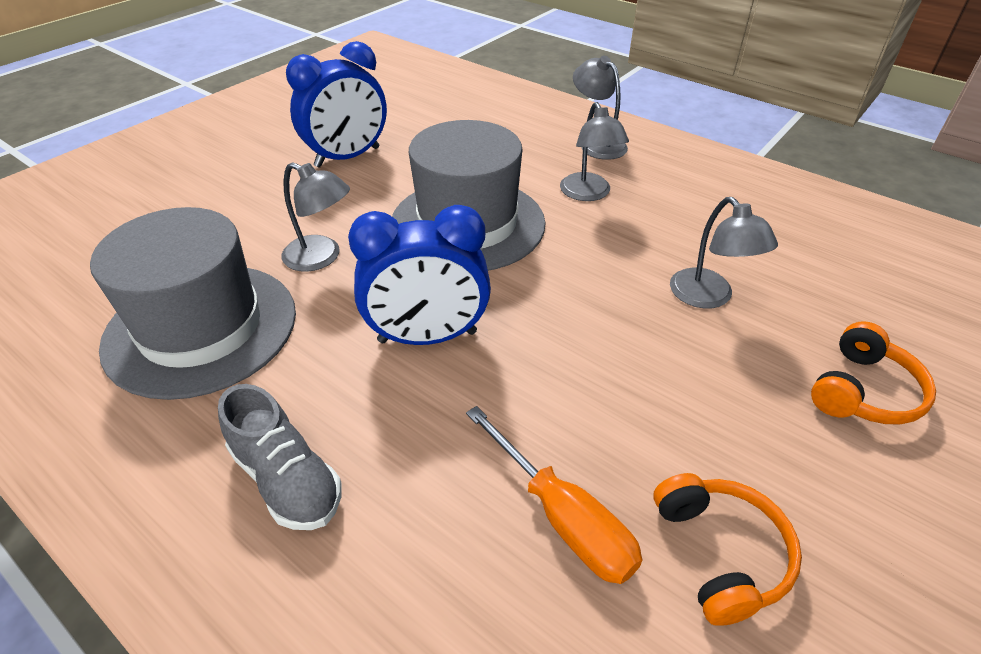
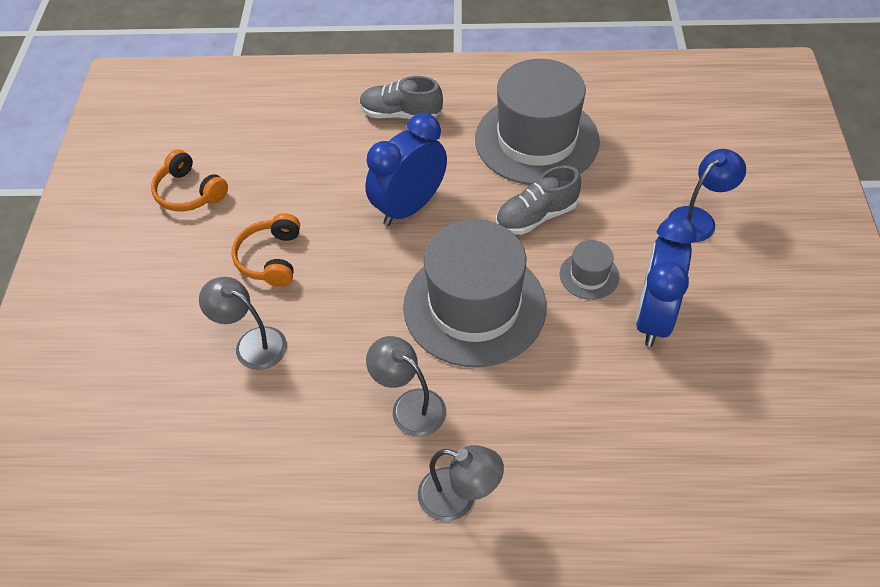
camera: 145 degrees right, 10 degrees up
grey lamp [281,162,350,272] -> grey shoe [496,166,581,235]
orange screwdriver [466,406,642,584] -> none
orange headphones [811,321,936,424] -> orange headphones moved to [232,213,300,287]
none -> grey hat [560,240,619,300]
none -> blue lamp [668,149,746,242]

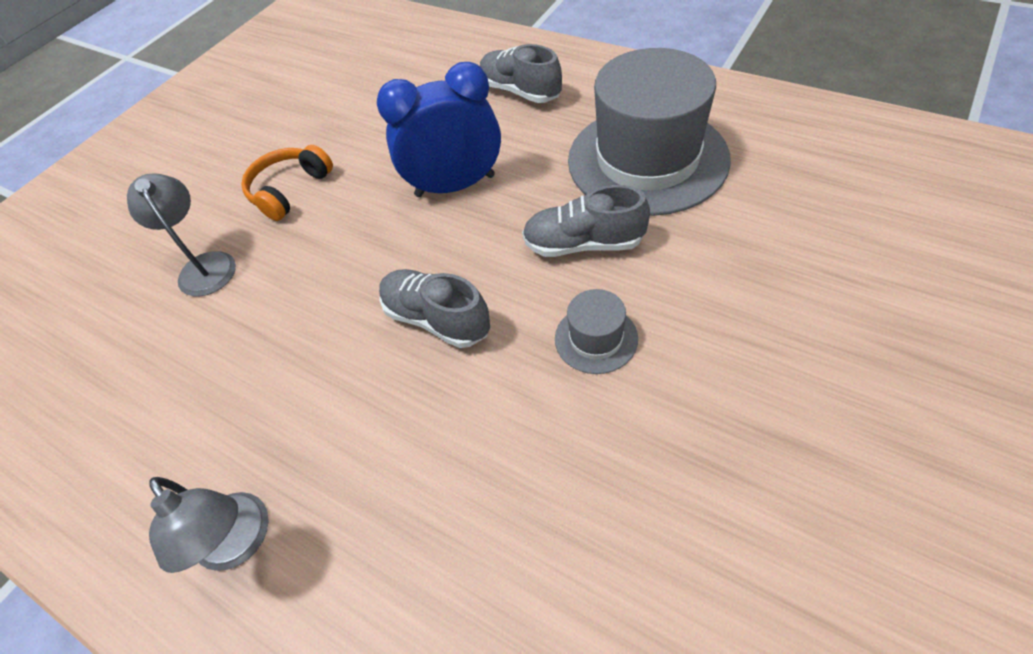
camera: 35 degrees right, 0 degrees up
orange headphones [151,149,228,212] -> none
grey lamp [366,336,446,437] -> none
grey hat [403,219,546,367] -> grey shoe [379,269,490,348]
blue clock [636,216,697,347] -> none
blue lamp [668,149,746,242] -> none

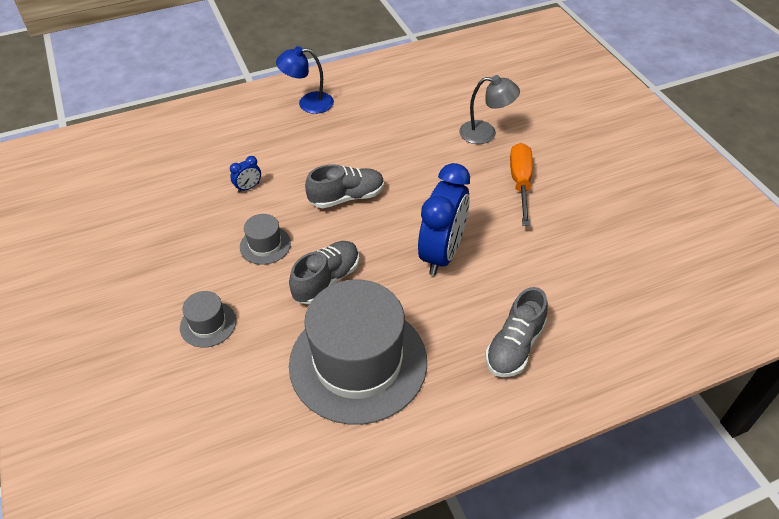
camera: 120 degrees right, 5 degrees down
grey lamp [149,477,269,573] -> blue lamp [276,46,334,114]
orange headphones [241,145,333,221] -> orange screwdriver [510,143,533,226]
grey shoe [480,44,562,103] -> grey shoe turned 135 degrees clockwise [485,287,548,377]
none -> grey hat [180,291,236,348]
none -> blue clock [230,156,261,193]

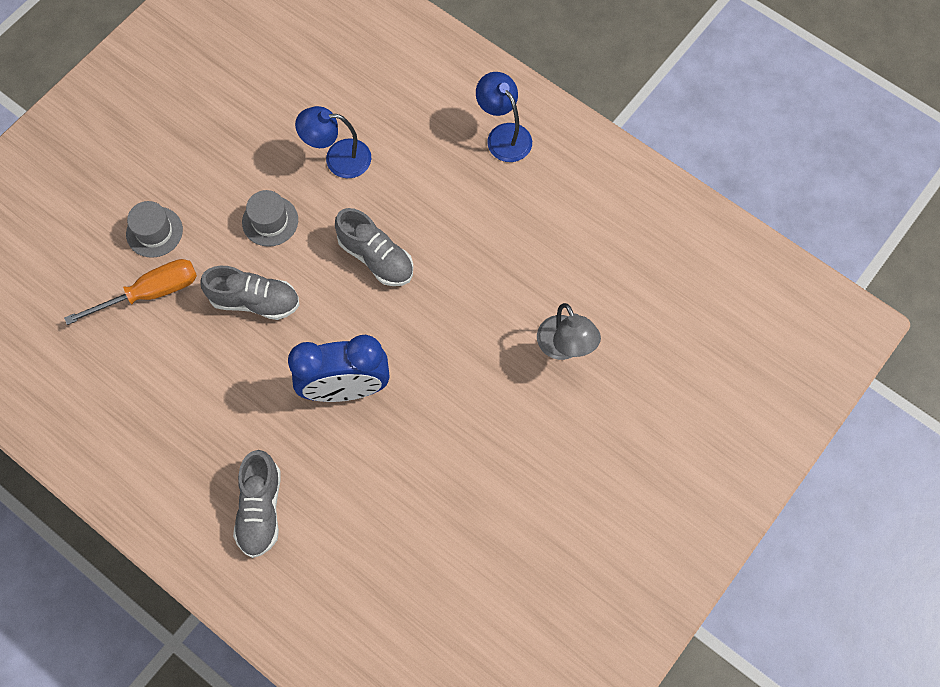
camera: 60 degrees right, 20 degrees up
blue clock [230,156,261,193] -> blue lamp [295,106,371,178]
grey hat [289,280,427,425] -> none
grey shoe [485,287,548,377] -> grey shoe turned 90 degrees counterclockwise [233,450,281,558]
orange screwdriver [510,143,533,226] -> orange screwdriver moved to [64,259,197,325]

